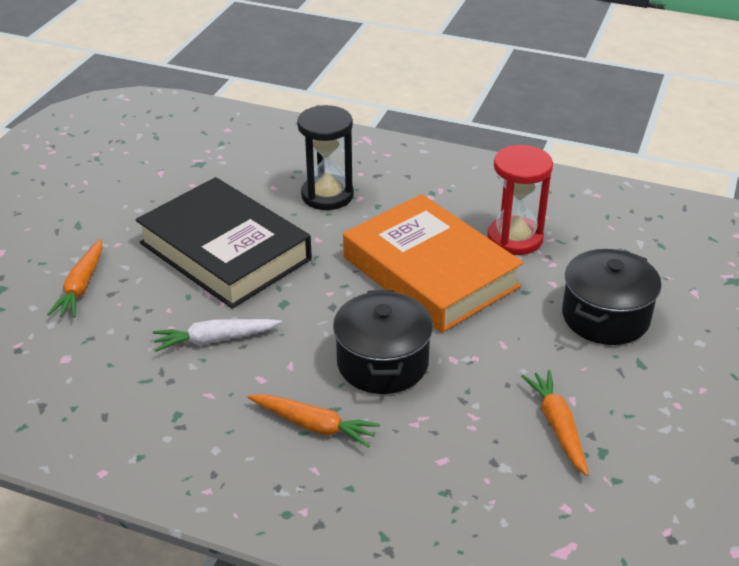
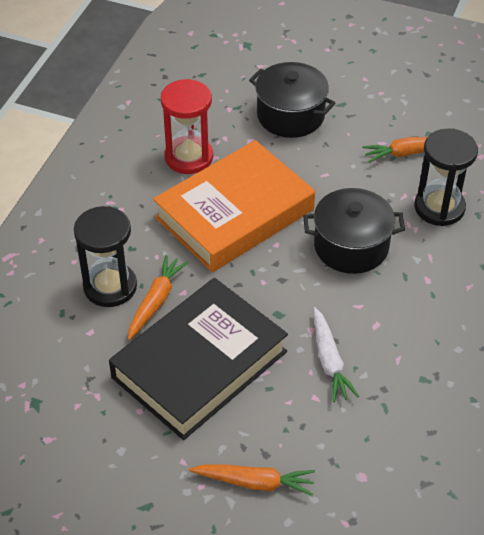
camera: 90 degrees left, 10 degrees up
orange carrot [248,394,380,447] -> orange carrot moved to [128,255,188,340]
none -> black hourglass [414,128,478,226]

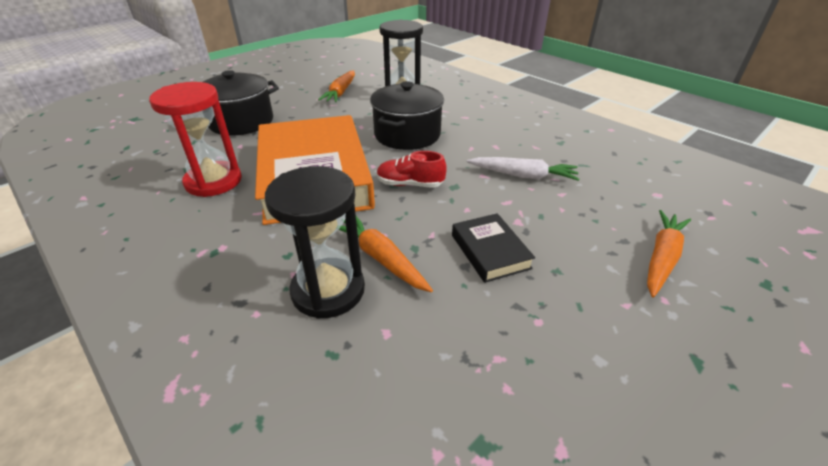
camera: 65 degrees left, 10 degrees down
black book [109,278,288,440] -> black book [452,213,535,283], size x0.43
none -> red shoe [377,151,447,188]

